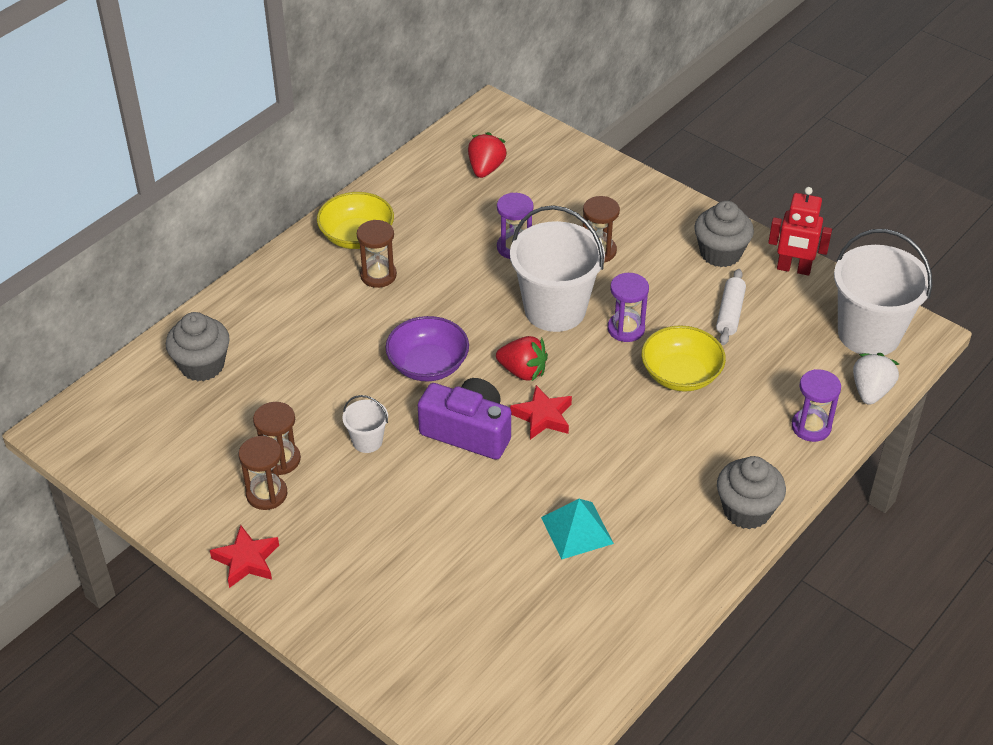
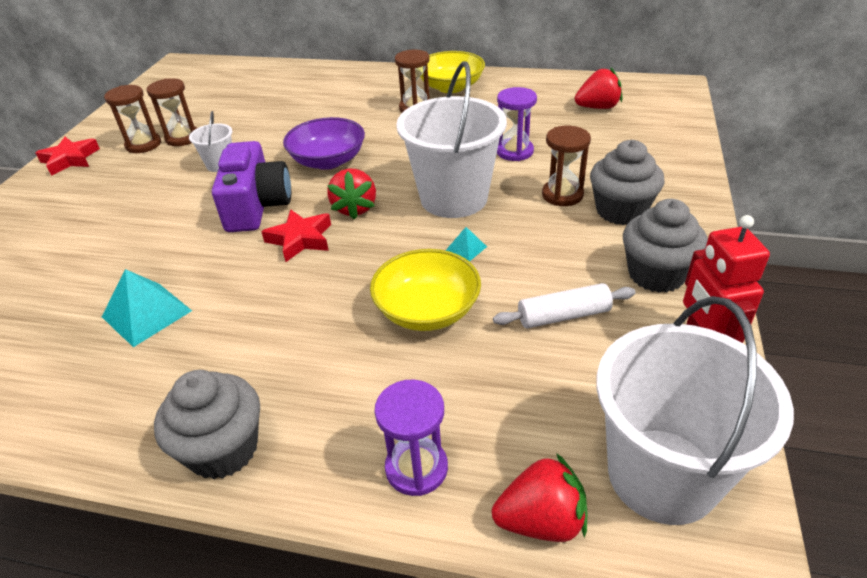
camera: 65 degrees right, 5 degrees down
grey cupcake [166,312,230,381] -> grey cupcake moved to [590,140,665,225]
purple hourglass [608,273,649,342] -> turquoise pyramid [445,227,487,262]
white strawberry [853,353,899,405] -> red strawberry [492,453,587,542]

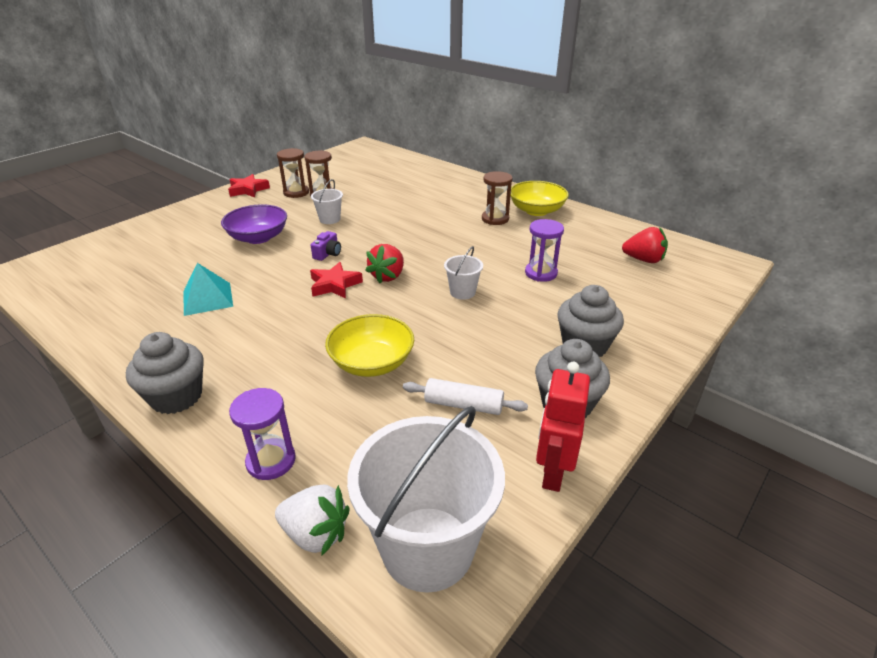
camera: 25 degrees right, 5 degrees down
purple camera [212,141,291,232] -> purple camera [311,231,341,261], size x0.46
purple bowl [283,117,365,170] -> purple bowl moved to [221,204,287,244]
white bucket [396,61,507,218] -> white bucket [444,246,483,300], size x0.45
turquoise pyramid [445,227,487,262] -> none
red strawberry [492,453,587,542] -> white strawberry [275,484,350,555]
brown hourglass [542,126,591,206] -> none

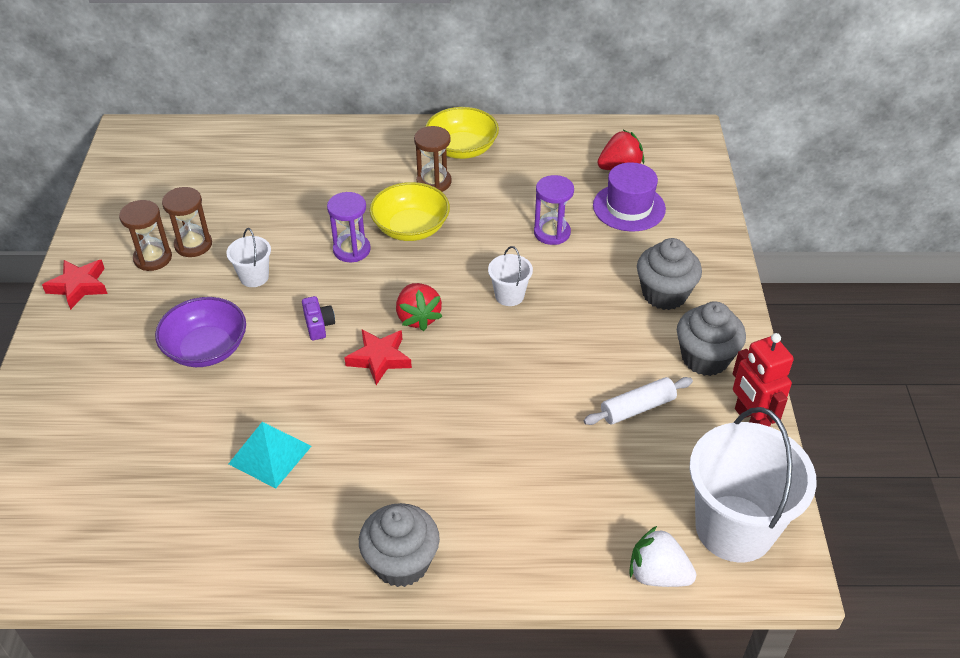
camera: 40 degrees left, 10 degrees up
purple hourglass [229,388,296,480] -> purple hourglass moved to [327,192,371,262]
white strawberry [275,484,350,555] -> white strawberry turned 135 degrees counterclockwise [629,526,696,587]
yellow bowl [325,314,414,377] -> yellow bowl moved to [370,182,450,241]
none -> purple hat [593,162,666,232]

